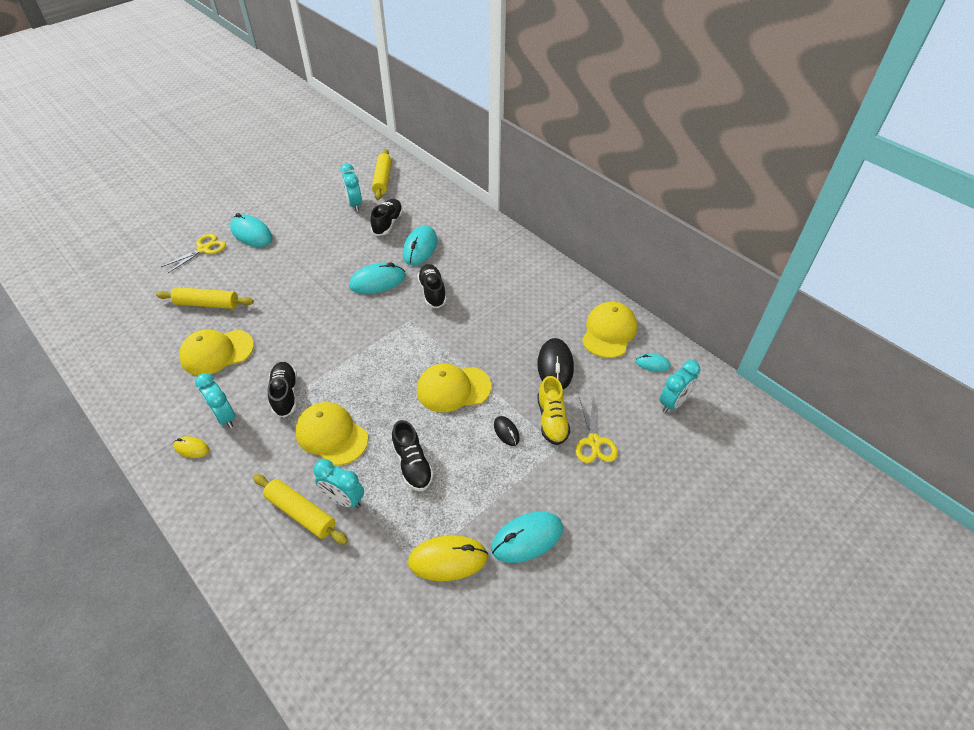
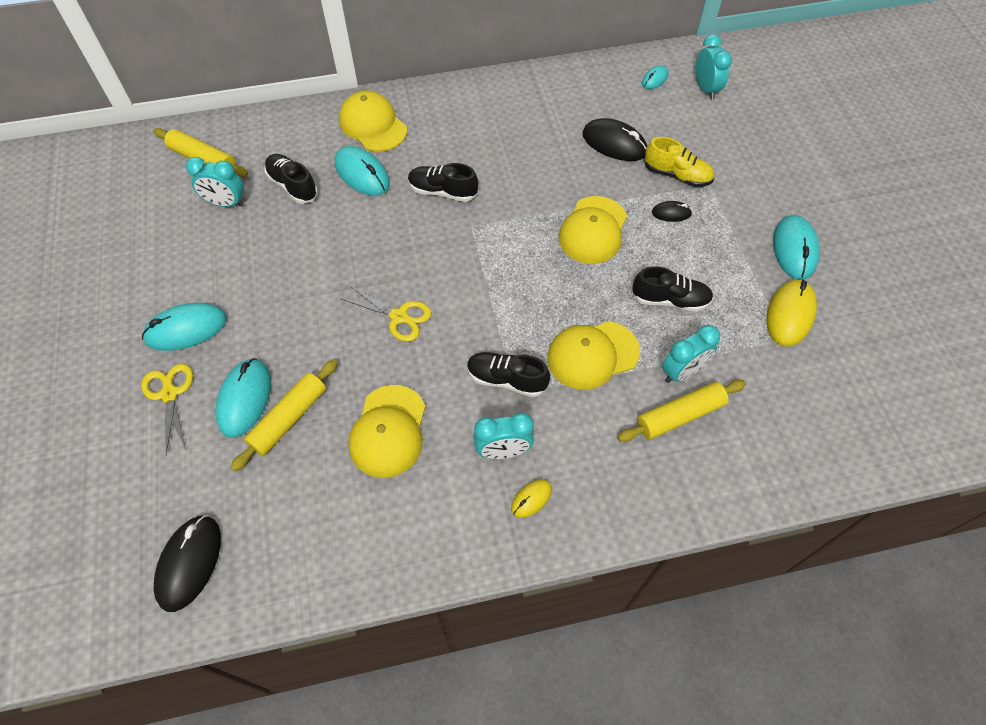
camera: 60 degrees left, 10 degrees up
turquoise mouse [349,262,405,294] -> turquoise mouse moved to [215,358,271,438]
yellow scissors [575,396,618,463] -> yellow scissors moved to [340,285,431,342]
yellow cap [582,302,637,358] -> yellow cap moved to [339,91,407,152]
none -> black mouse [153,515,221,612]

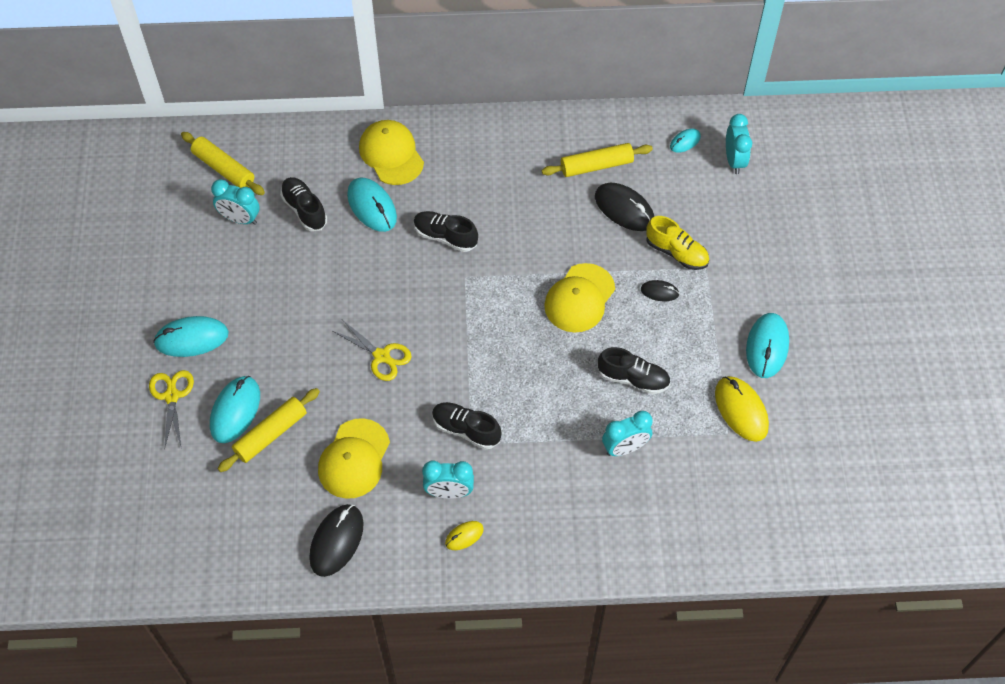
camera: 10 degrees right, 0 degrees up
black mouse [153,515,221,612] -> black mouse moved to [309,504,364,577]
yellow cap [547,321,640,390] -> none
yellow rolling pin [618,380,746,442] -> yellow rolling pin moved to [542,143,653,177]
yellow mouse [766,279,817,347] -> yellow mouse turned 60 degrees counterclockwise [715,376,769,442]

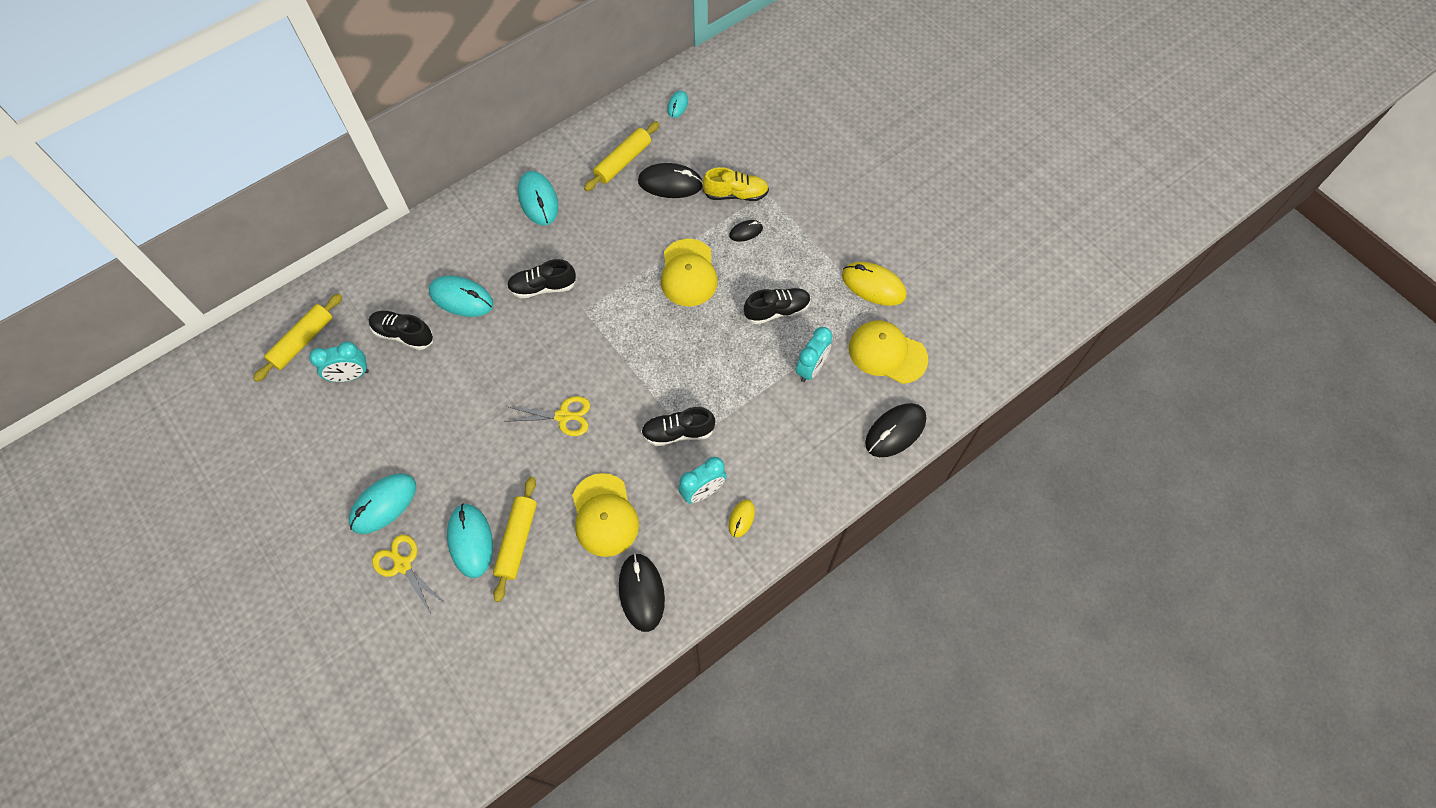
camera: 35 degrees left, 5 degrees up
yellow rolling pin [181,132,265,195] -> yellow rolling pin turned 60 degrees counterclockwise [253,294,342,382]
yellow cap [359,120,424,185] -> yellow cap moved to [849,320,928,384]
turquoise clock [726,114,752,174] -> none
turquoise mouse [746,313,789,378] -> turquoise mouse moved to [518,171,559,225]
none -> black mouse [865,403,926,457]

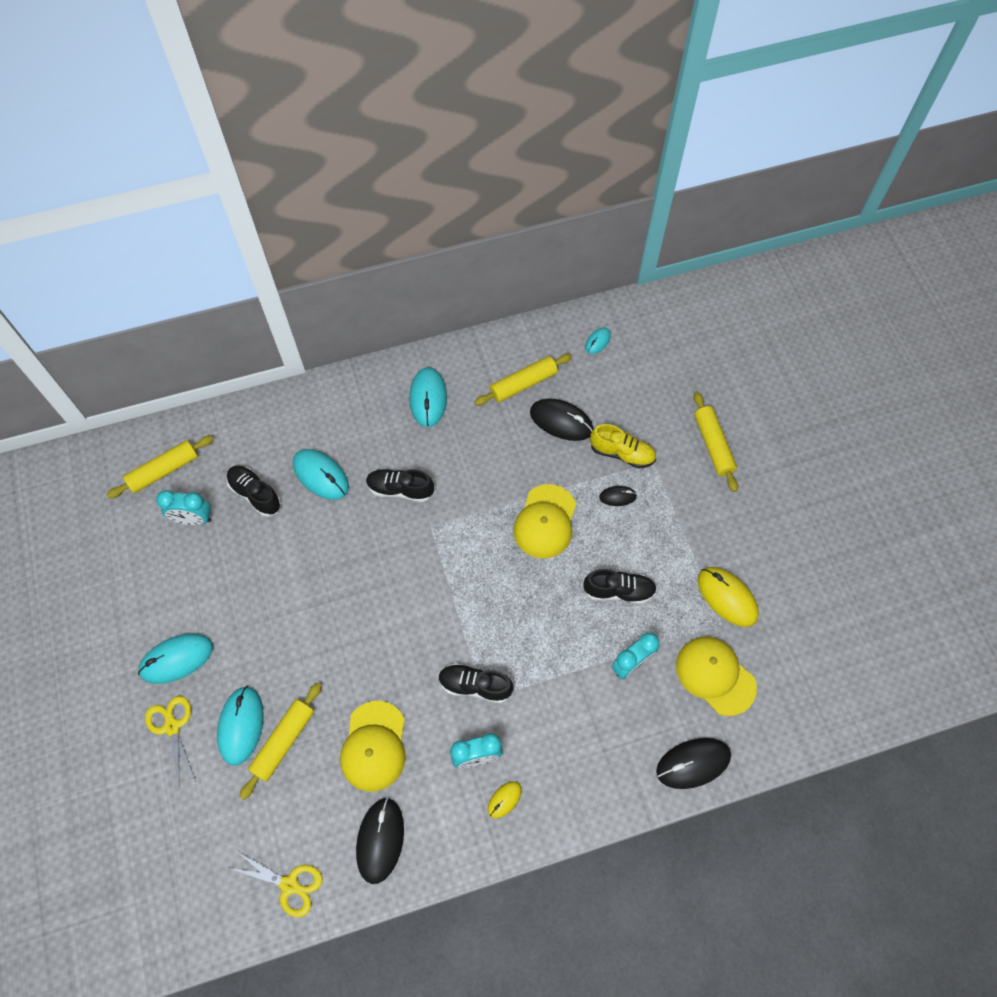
camera: 20 degrees right, 0 degrees up
yellow scissors [505,396,590,436] -> yellow scissors moved to [229,850,322,917]
none -> yellow rolling pin [694,392,738,492]

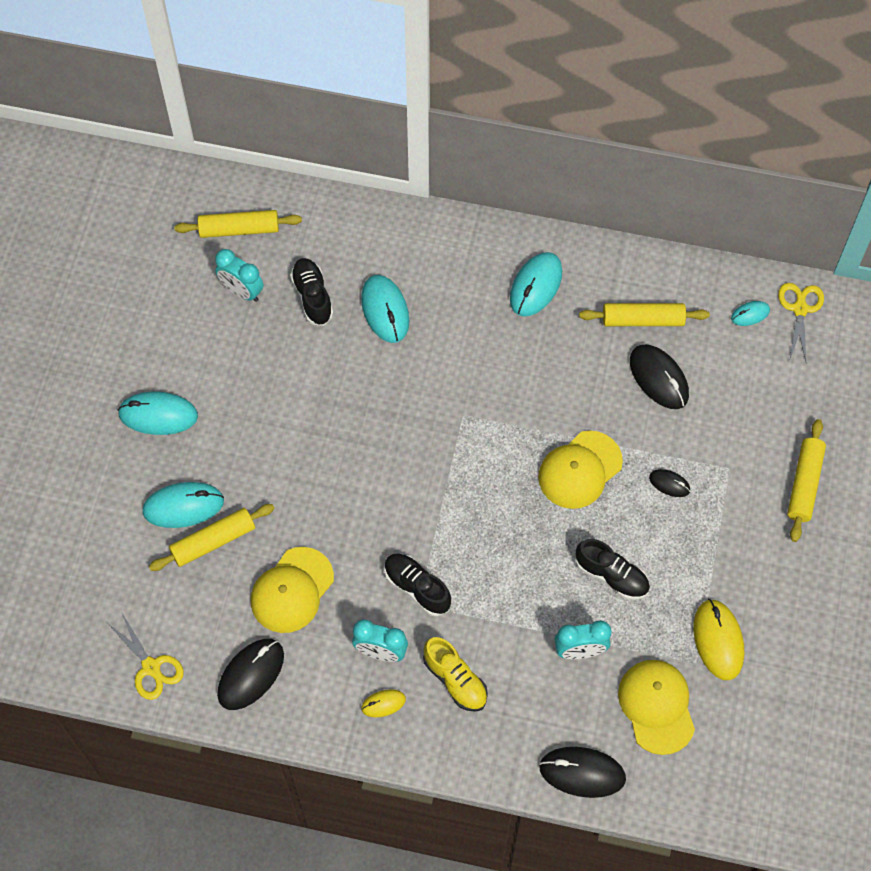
camera: 30 degrees right, 0 degrees up
yellow scissors [145,696,196,786] -> yellow scissors moved to [778,283,824,361]
turquoise mouse [217,686,264,766] -> turquoise mouse turned 45 degrees clockwise [142,482,224,528]
black shoe [366,469,434,502] -> none
yellow shoe [590,424,656,468] -> yellow shoe moved to [423,637,488,712]

